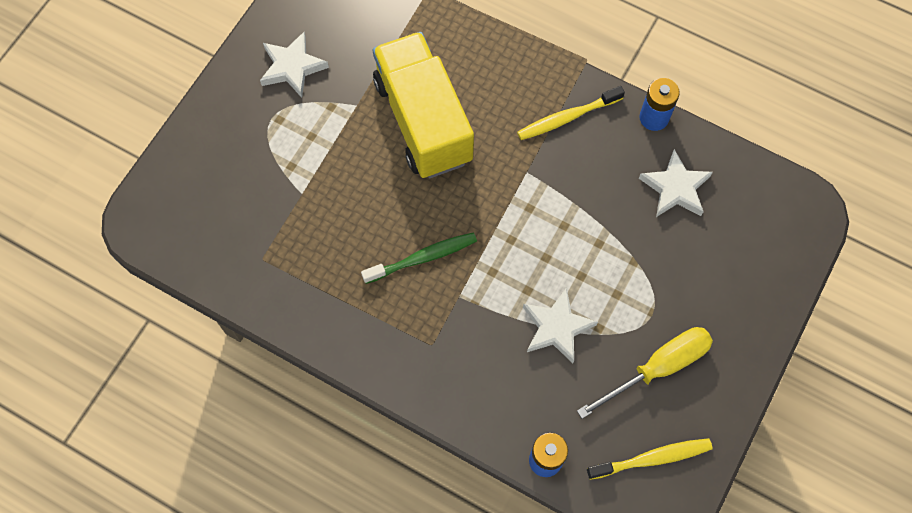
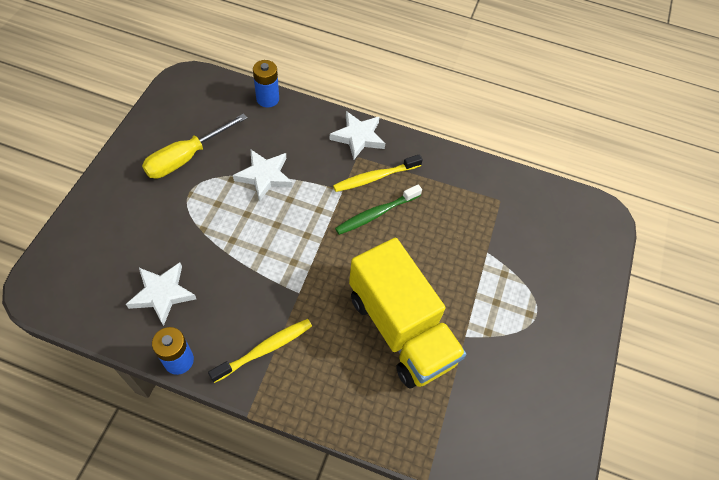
camera: 165 degrees right, 10 degrees down
white star [260,32,329,98] -> white star moved to [330,111,385,160]
yellow toothbrush [587,438,712,480] -> yellow toothbrush moved to [333,154,423,192]

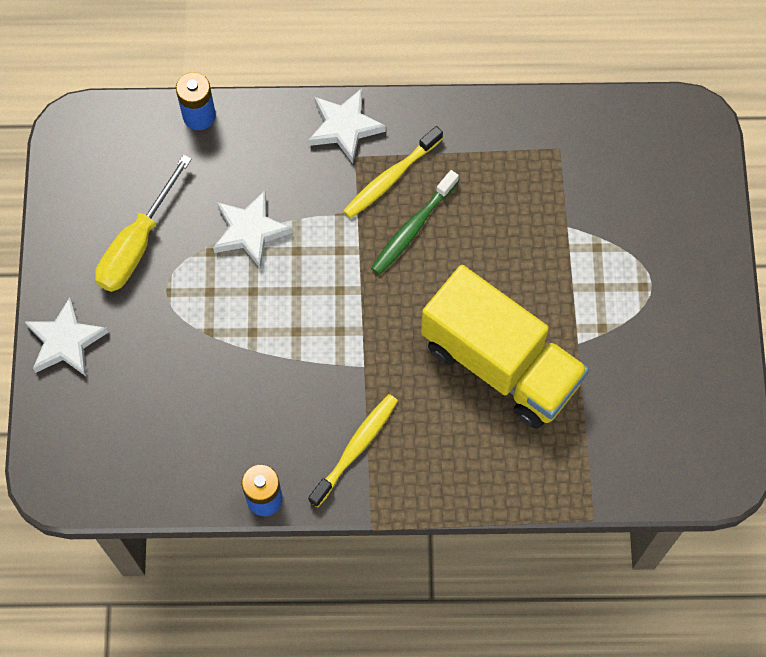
camera: 15 degrees left, 10 degrees up
white star [126,262,196,326] -> white star moved to [25,297,108,376]

